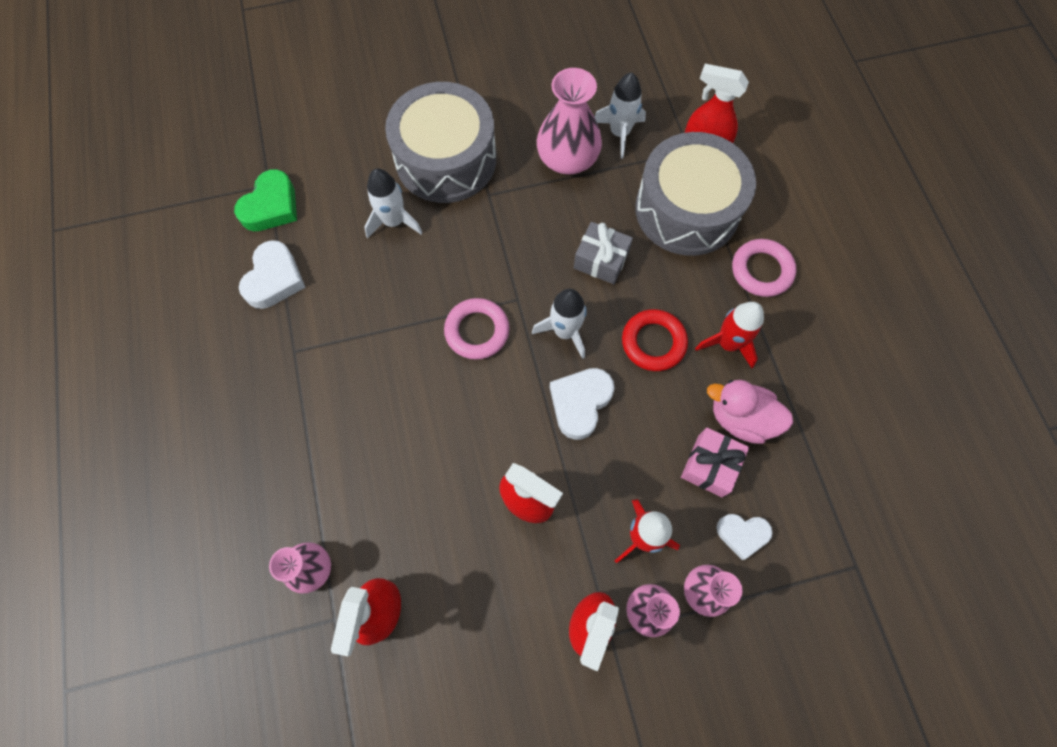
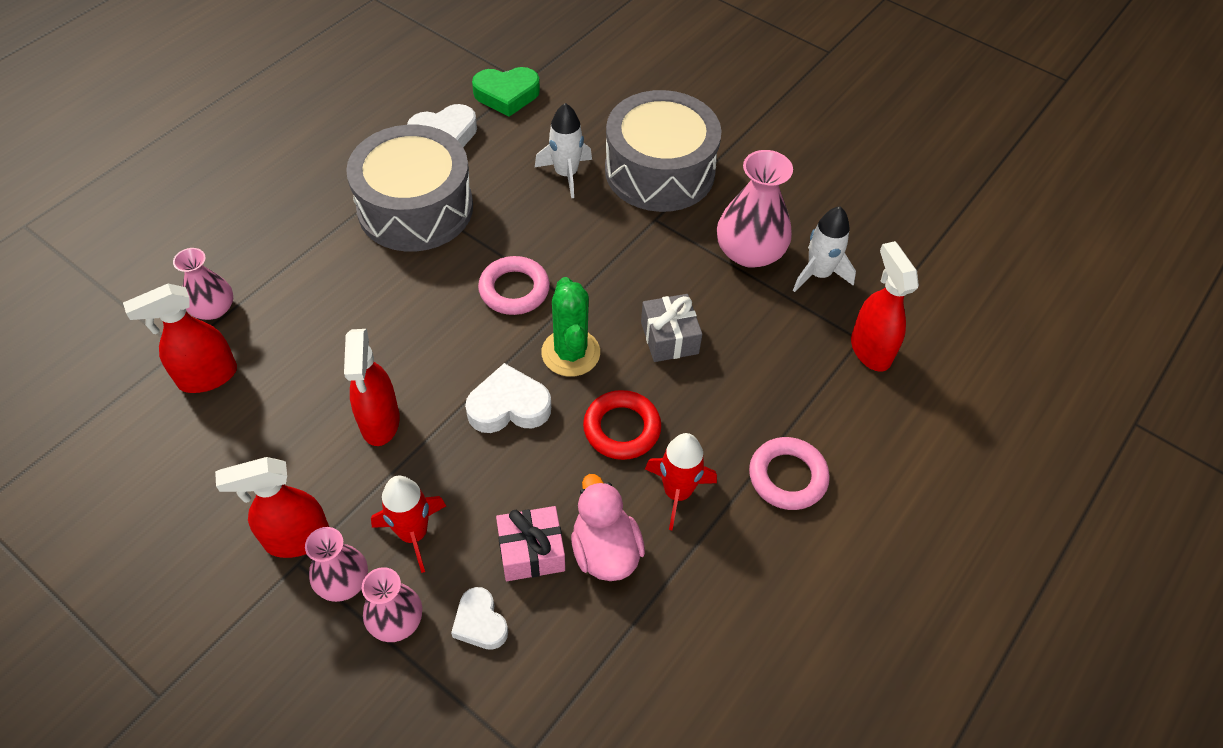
camera: 50 degrees right, 15 degrees down
white rocket [532,289,587,359] -> green cactus [541,277,600,377]
grey drum [635,132,756,256] -> grey drum moved to [346,125,473,252]

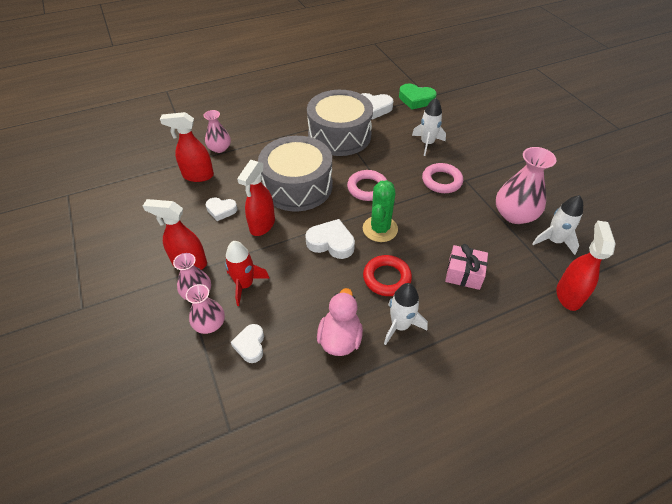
camera: 30 degrees right, 5 degrees down
pink gift [496,506,565,581] -> pink gift moved to [445,244,488,290]
grey drum [605,90,722,212] -> grey drum moved to [258,136,332,211]
grey gift [641,294,702,362] -> none
red rocket [645,433,717,530] -> white rocket [384,283,428,345]
pink ring [749,437,830,510] -> pink ring moved to [422,163,463,193]
none -> white heart [206,198,238,221]

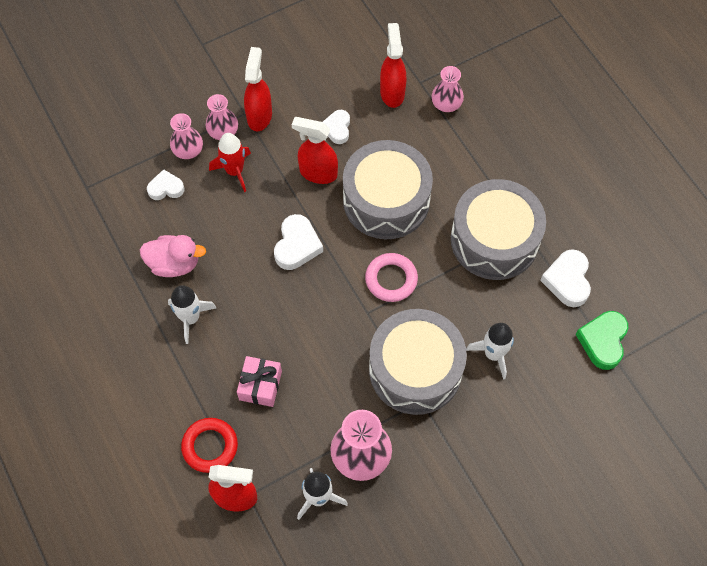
camera: 85 degrees right, 15 degrees up
green cactus [363,180,398,242] -> none
red ring [363,255,412,296] -> red ring moved to [181,418,238,473]
pink ring [422,163,463,193] -> grey drum [369,309,467,415]

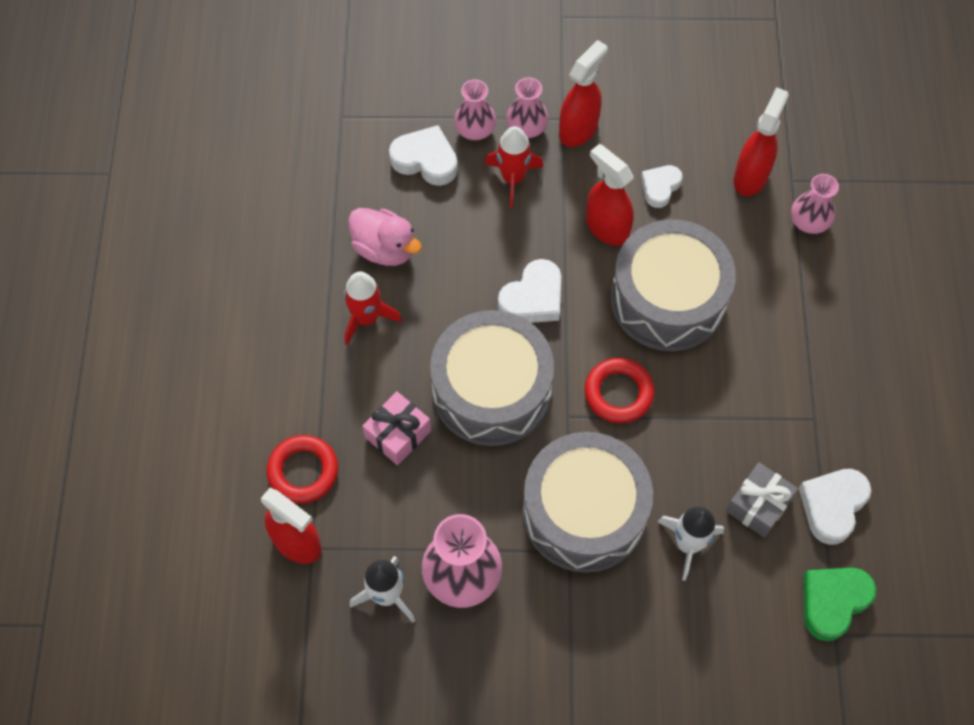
camera: 30 degrees right, 0 degrees up
white heart [147,169,185,200] -> white heart [389,125,458,186], size x1.51
white rocket [168,285,216,344] -> red rocket [344,271,402,345]
pink ring [365,253,418,302] -> red ring [585,358,655,423]
grey drum [451,179,546,280] -> grey drum moved to [430,310,554,446]
none -> grey gift [726,462,798,538]

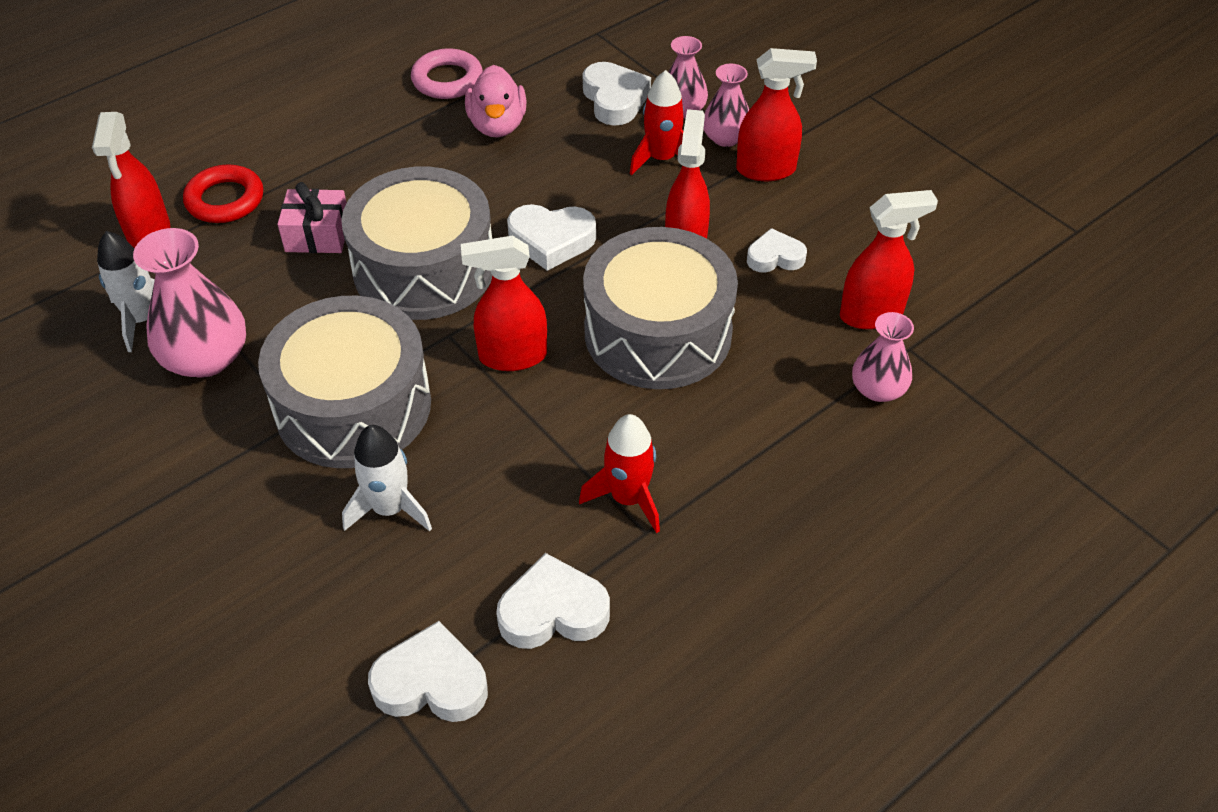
camera: 50 degrees right, 15 degrees down
red rocket [344,271,402,345] -> red rocket moved to [579,414,660,533]
red ring [585,358,655,423] -> red spray bottle [461,235,547,371]
grey gift [726,462,798,538] -> none
green heart [803,568,876,641] -> white heart [368,621,488,722]
none -> pink ring [411,48,483,99]

